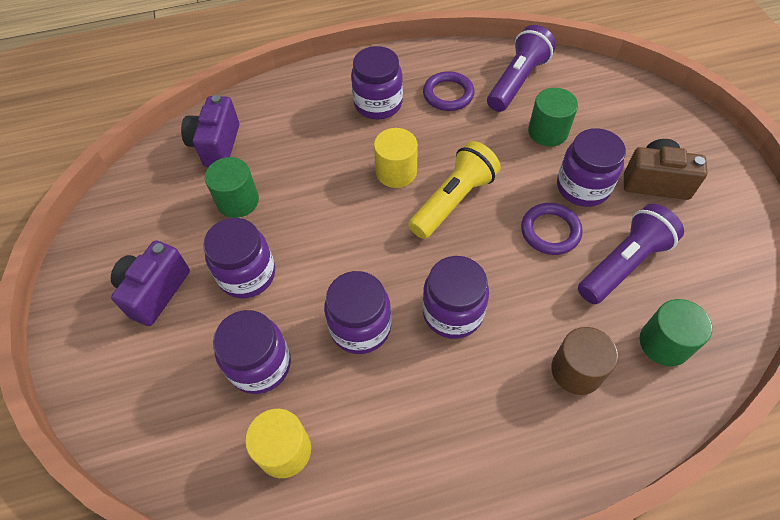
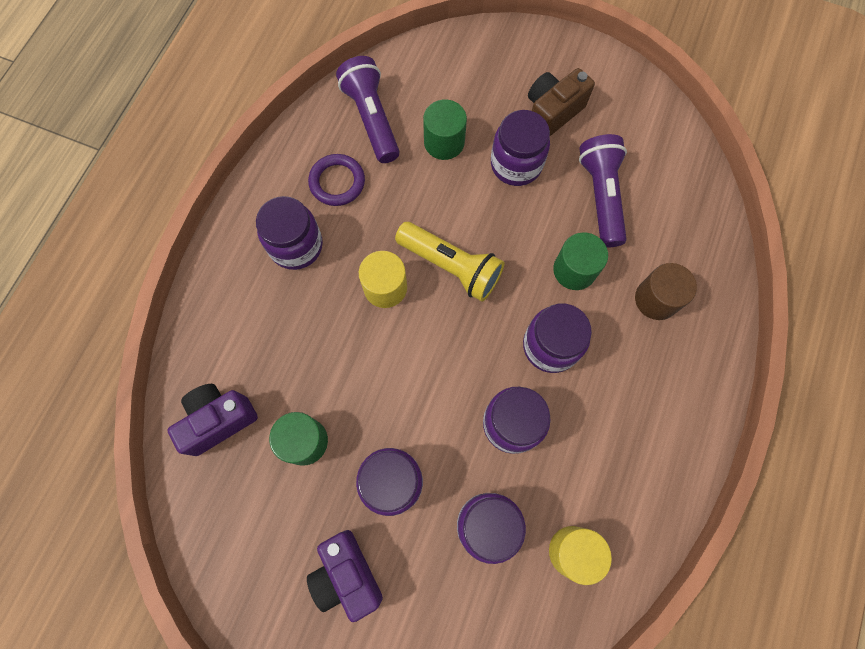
camera: 55 degrees left, 15 degrees up
purple camera [181,95,239,167] -> purple camera turned 105 degrees clockwise [167,384,258,456]
yellow flashlight [408,141,501,239] -> yellow flashlight turned 135 degrees clockwise [395,222,505,302]
purple ring [521,203,583,255] -> none
green cylinder [640,299,712,366] -> green cylinder moved to [553,232,608,290]

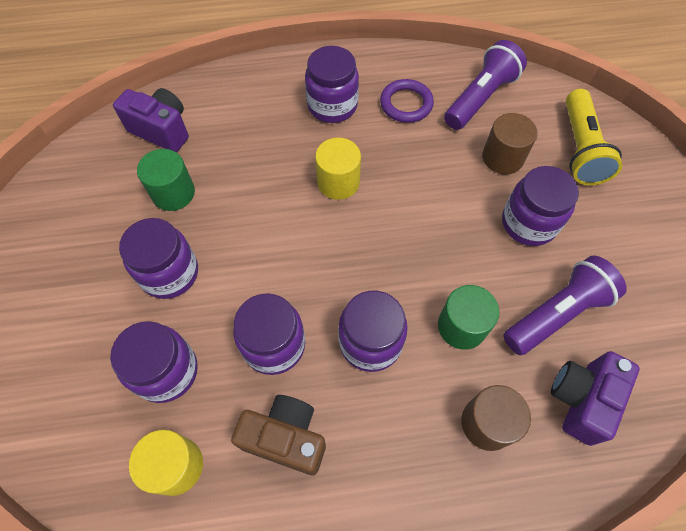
camera: 60 degrees right, 10 degrees down
purple camera [307,530,383,622] -> purple camera moved to [551,351,640,446]
yellow flashlight [395,222,505,302] -> yellow flashlight moved to [566,89,622,185]
green cylinder [423,99,467,160] -> brown cylinder [482,113,538,174]
brown camera [528,68,595,136] -> brown camera moved to [231,395,326,475]

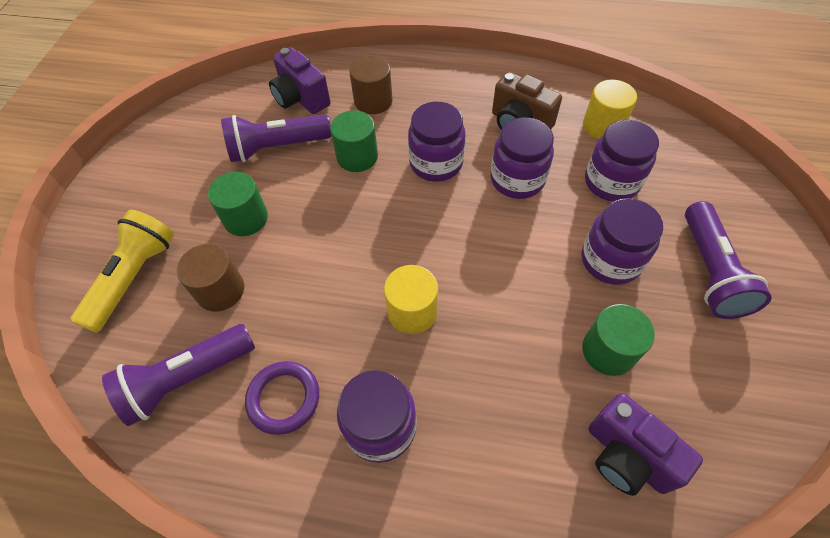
camera: 160 degrees left, 5 degrees down
purple jar [502,166,579,246] -> green cylinder [208,172,268,236]
purple camera [551,351,640,446] -> purple camera turned 90 degrees clockwise [269,47,330,114]
none -> purple flashlight [685,201,772,319]

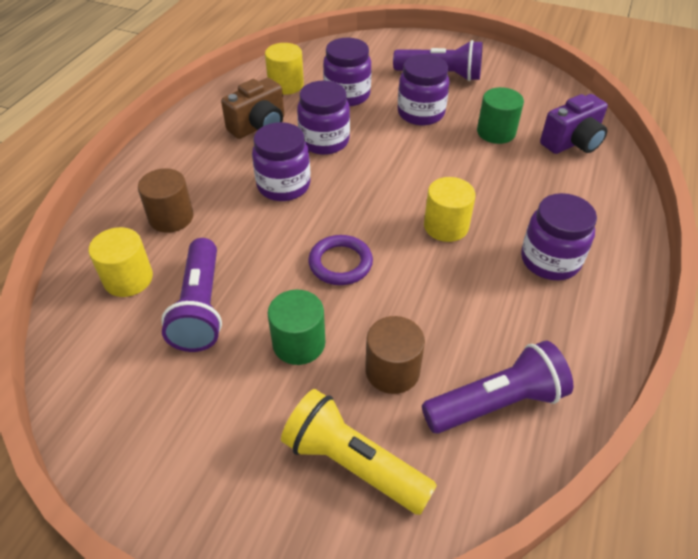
camera: 80 degrees left, 10 degrees down
purple flashlight [102,324,255,426] -> purple flashlight turned 90 degrees counterclockwise [422,340,573,434]
purple ring [245,361,319,435] -> purple ring moved to [308,235,373,285]
purple camera [269,47,330,114] -> yellow cylinder [89,227,153,297]
green cylinder [330,110,378,172] -> none

